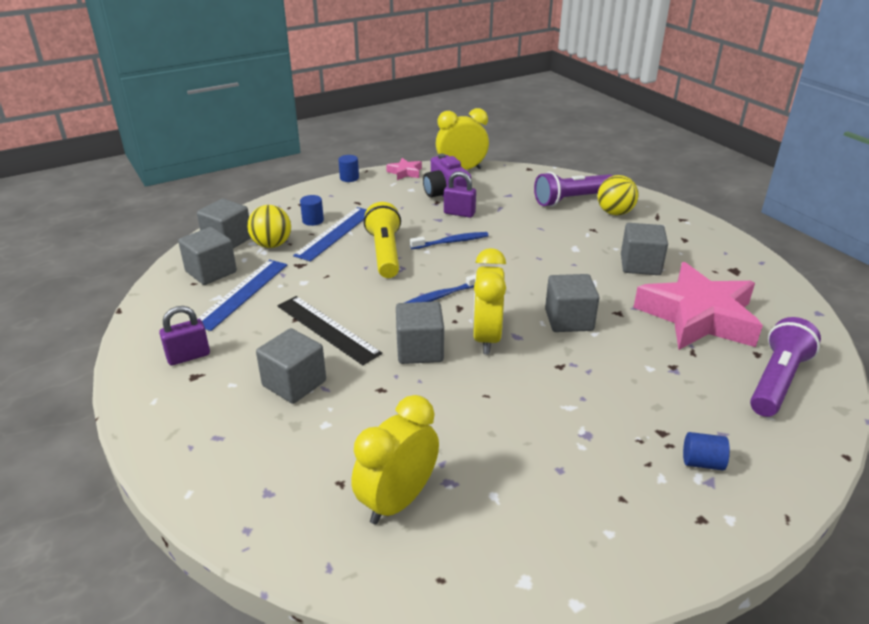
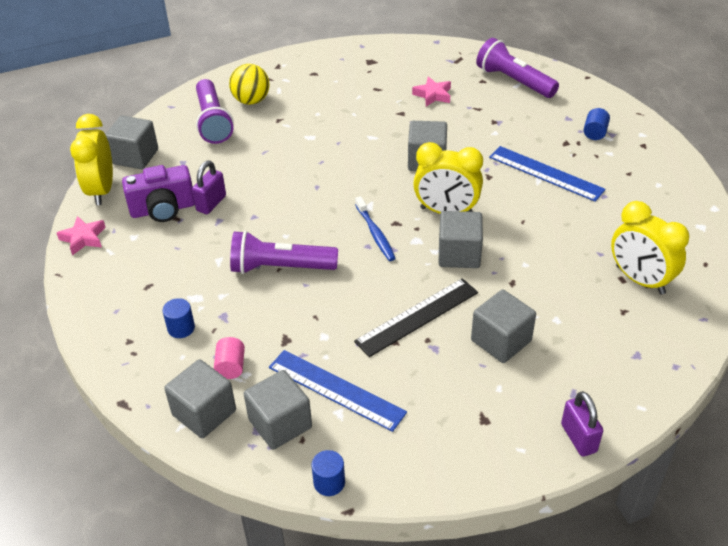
camera: 80 degrees left, 10 degrees up
purple padlock [159,306,210,365] -> purple padlock moved to [561,391,603,457]
yellow ball [247,205,291,248] -> pink cylinder [214,337,245,379]
blue ruler [293,207,367,262] -> blue ruler moved to [489,146,606,202]
blue cylinder [338,155,359,182] -> blue cylinder moved to [312,450,345,496]
yellow flashlight [364,202,401,278] -> purple flashlight [230,231,338,274]
blue toothbrush [410,232,489,249] -> none
grey cube [621,223,668,275] -> grey cube moved to [105,116,158,169]
pink star [633,262,763,350] -> pink star [412,77,451,106], size x0.41

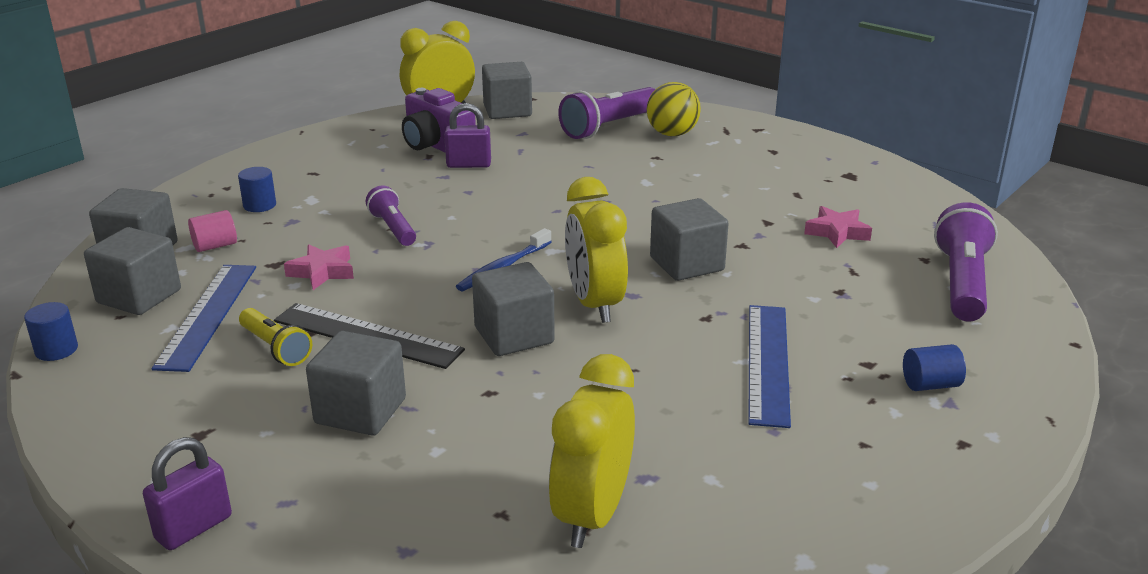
camera: 60 degrees right, 15 degrees down
pink star [57,216,106,255] -> pink star moved to [284,244,354,290]
purple flashlight [230,231,338,274] -> purple flashlight [366,185,416,246], size x0.60
none -> yellow flashlight [239,308,312,366]

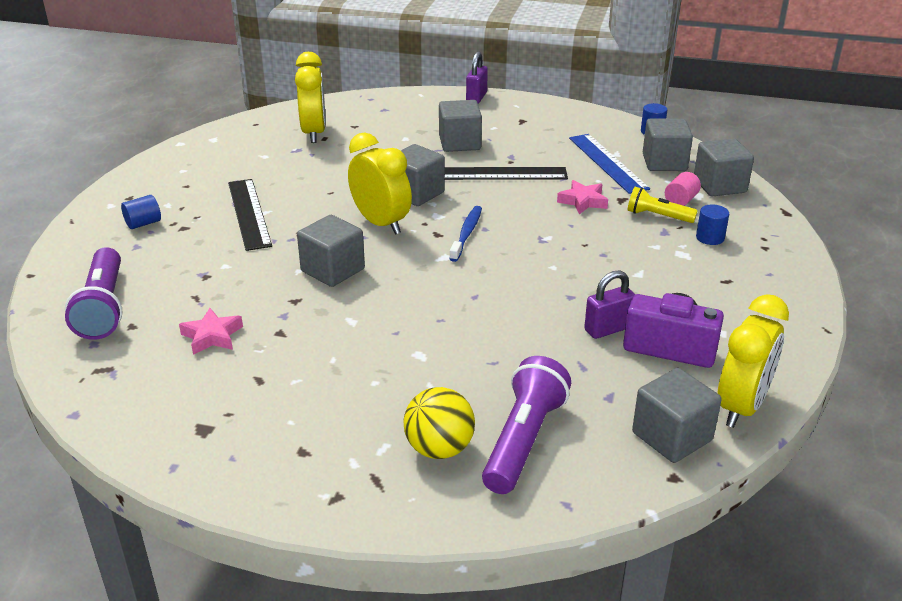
camera: 155 degrees right, 5 degrees up
yellow flashlight [239,308,312,366] -> yellow flashlight moved to [627,187,698,223]
purple flashlight [366,185,416,246] -> none
blue ruler [748,305,791,428] -> black ruler [228,179,272,251]

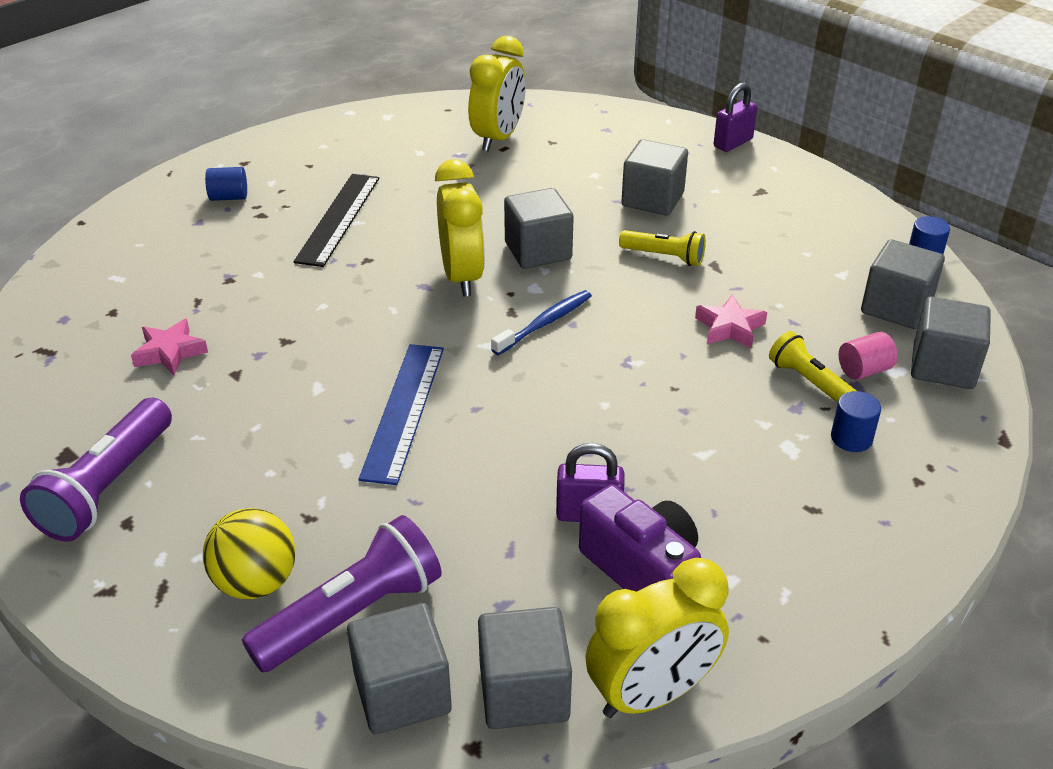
camera: 30 degrees right, 5 degrees up
purple flashlight [65,247,123,340] -> purple flashlight moved to [20,398,172,542]
grey cube [297,215,365,287] -> grey cube moved to [347,603,452,734]
black ruler [445,167,568,180] -> yellow flashlight [619,230,706,266]
blue ruler [569,134,650,194] -> blue ruler moved to [359,344,444,485]

